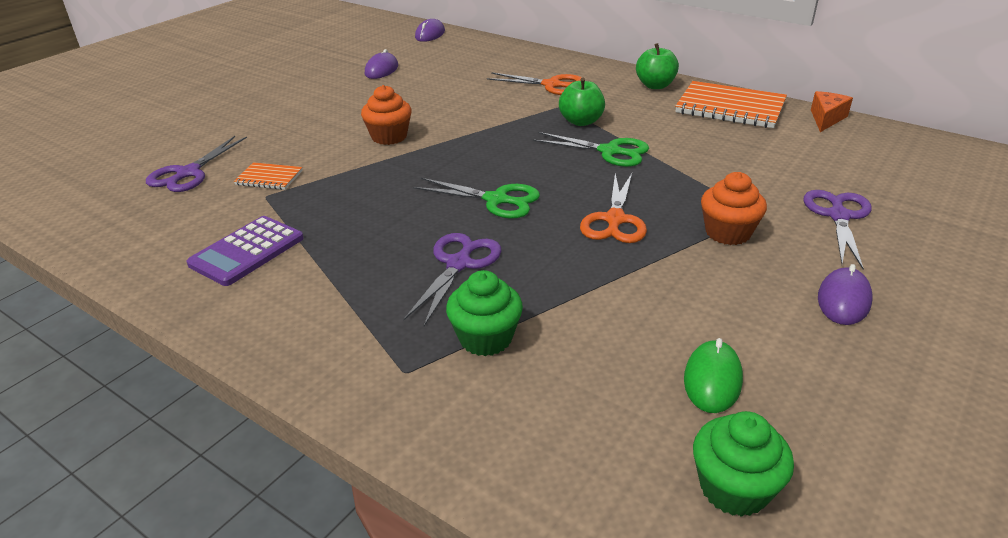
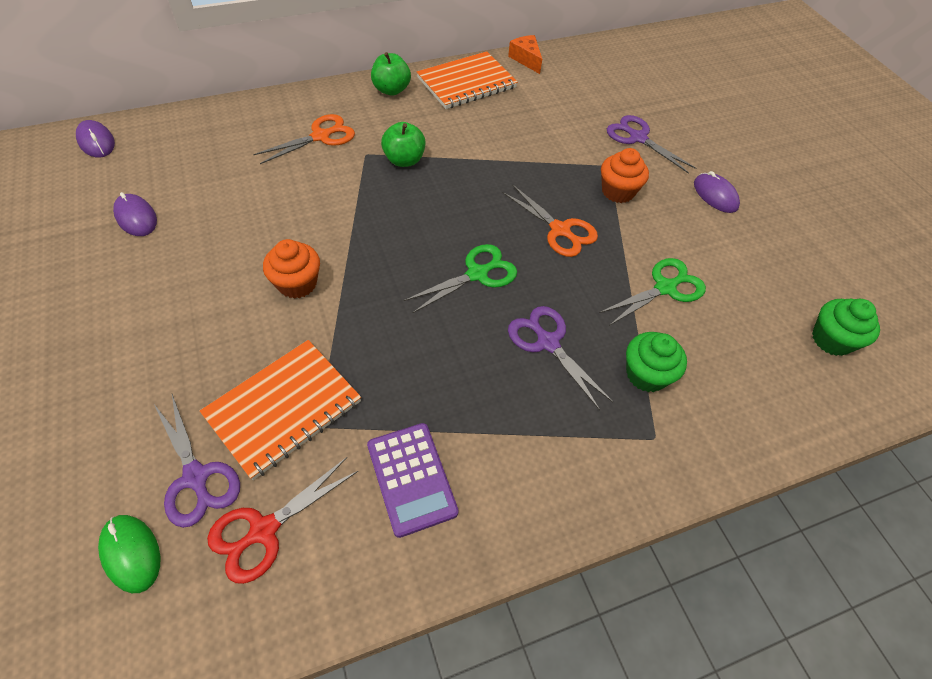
camera: 60 degrees left, 20 degrees up
orange notebook [234,162,303,190] -> orange notebook [200,340,361,480], size x2.02
green scissors [533,132,649,167] -> green scissors moved to [599,258,706,326]
green mouse [684,338,743,413] -> green mouse moved to [98,515,161,593]
none -> red scissors [207,457,358,584]

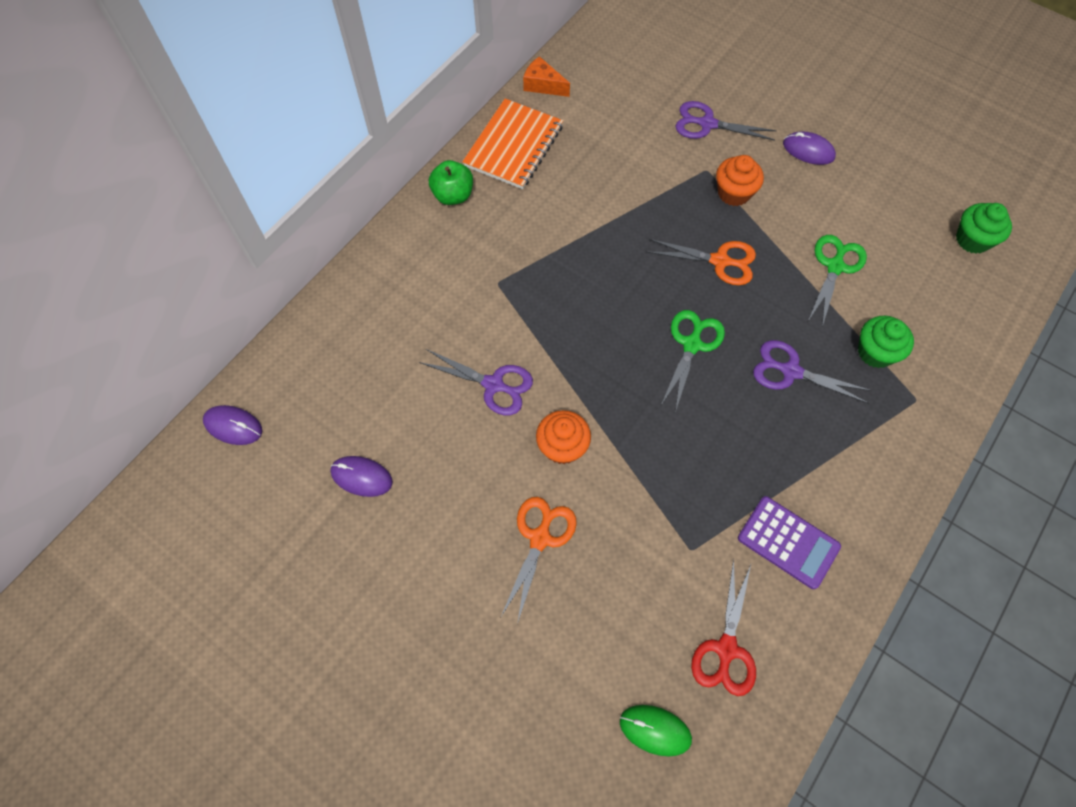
camera: 30 degrees left, 10 degrees up
purple scissors [154,394,240,528] -> purple scissors moved to [419,349,533,415]
orange notebook [200,340,361,480] -> none
orange scissors [253,114,355,164] -> orange scissors moved to [501,497,577,624]
green apple [381,122,426,167] -> none

